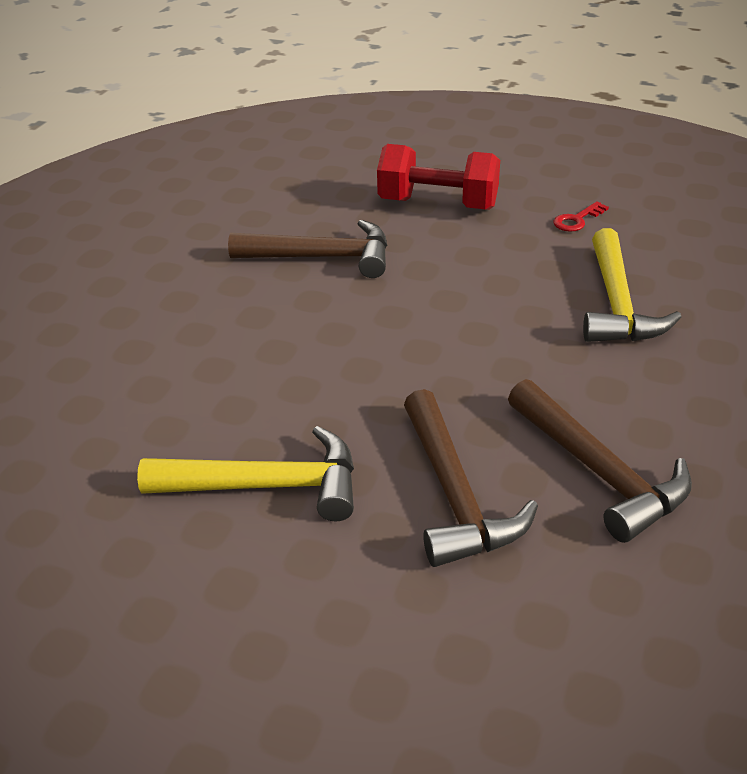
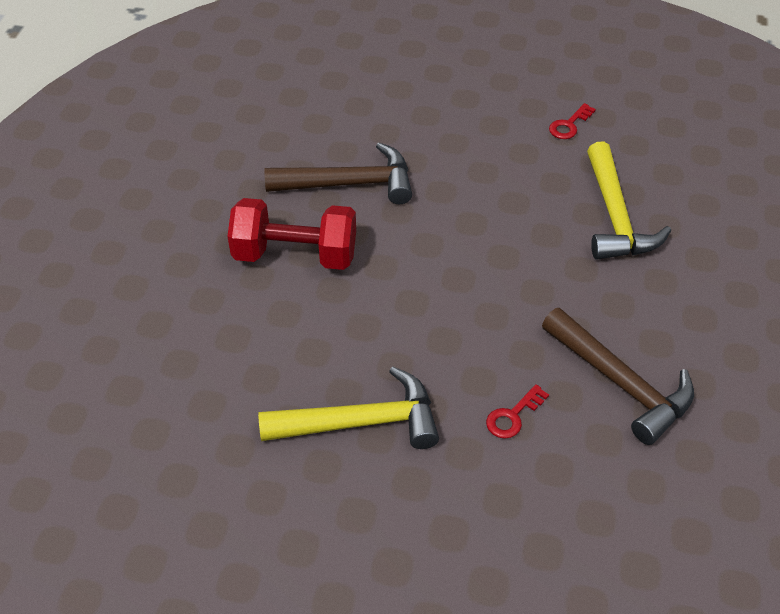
camera: 10 degrees left, 10 degrees up
red dumbbell [377,144,500,210] -> red dumbbell moved to [227,198,356,270]
brown hammer [404,389,538,567] -> red key [486,384,549,439]

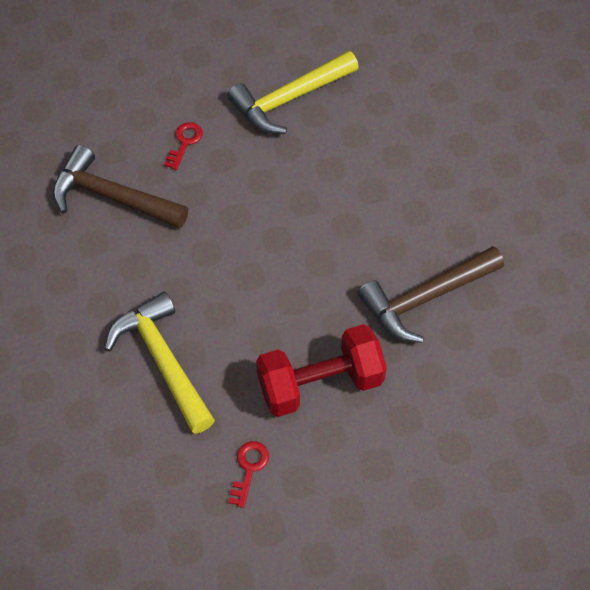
camera: 155 degrees right, 10 degrees up
red dumbbell [227,198,356,270] -> red dumbbell moved to [256,324,387,417]

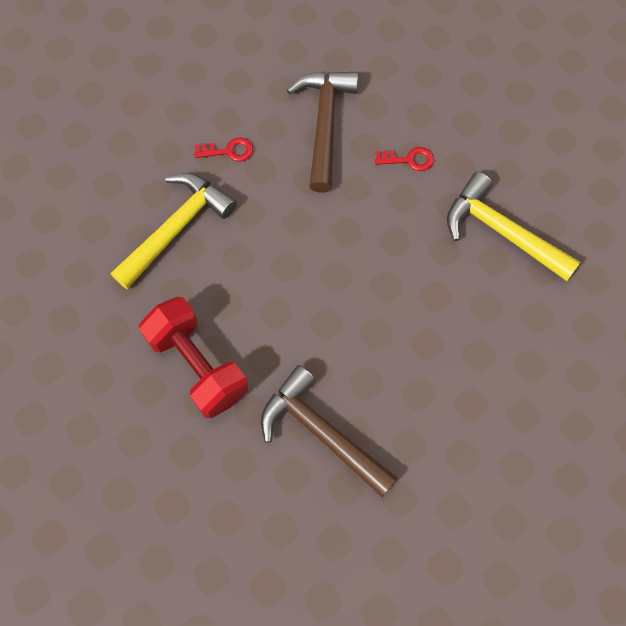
camera: 70 degrees right, 10 degrees up
red key [228,441,269,508] -> red key moved to [194,137,253,162]

